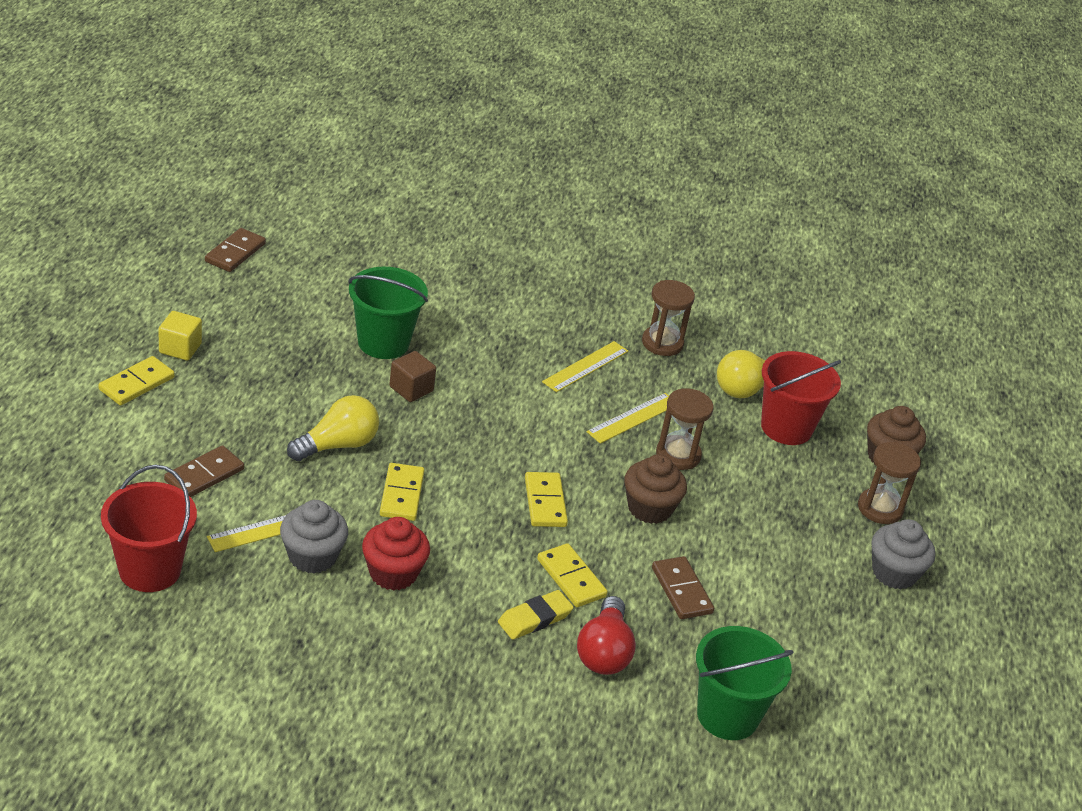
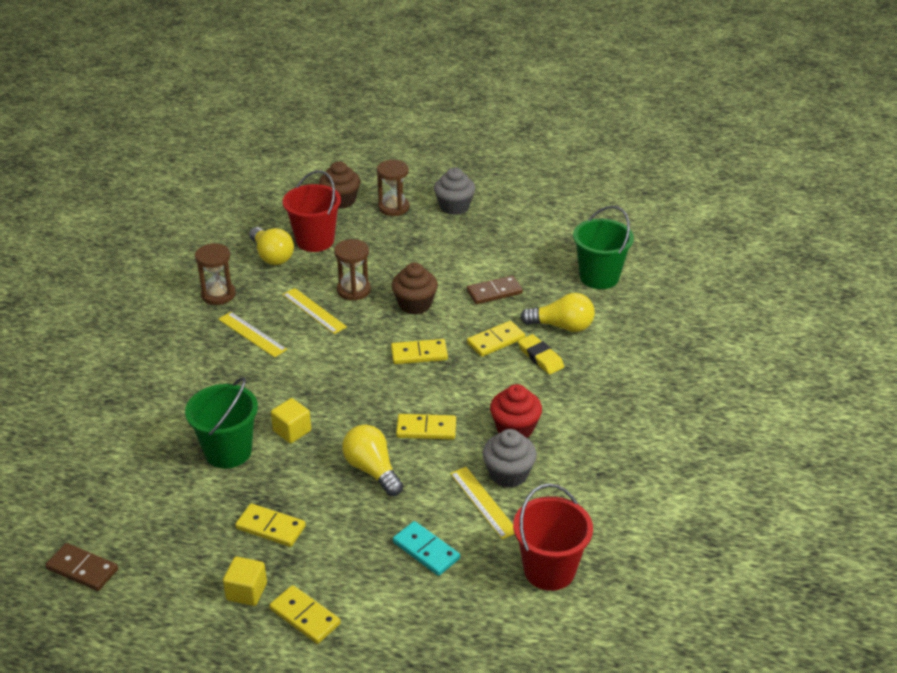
camera: 85 degrees left, 0 degrees up
brown domino [164,445,244,497] -> turquoise domino [393,521,460,576]
brown cube [389,351,436,402] -> yellow cube [271,398,311,443]
red light bulb [577,596,636,675] -> yellow light bulb [520,293,595,332]
none -> yellow domino [235,503,306,547]

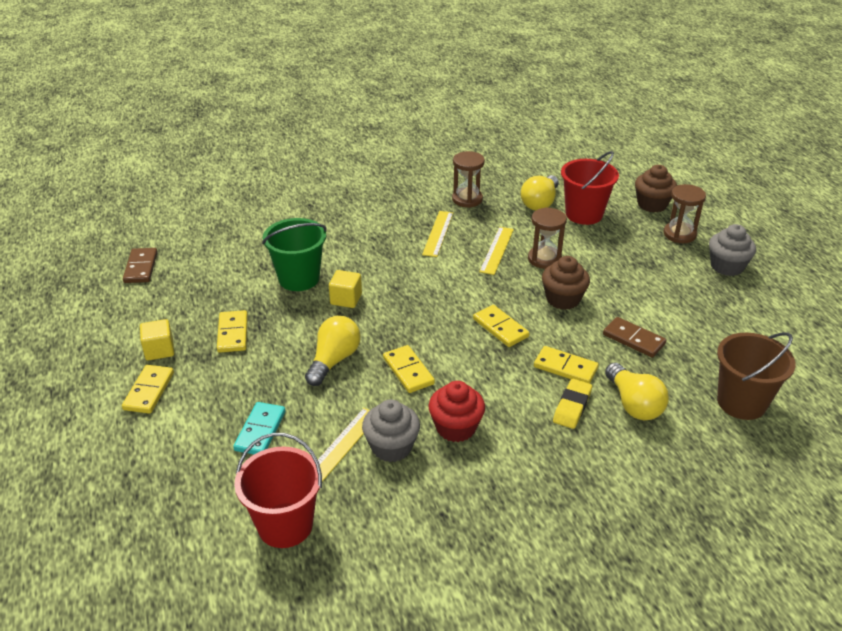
camera: 60 degrees right, 0 degrees up
green bucket [573,206,634,289] -> brown bucket [717,332,796,420]

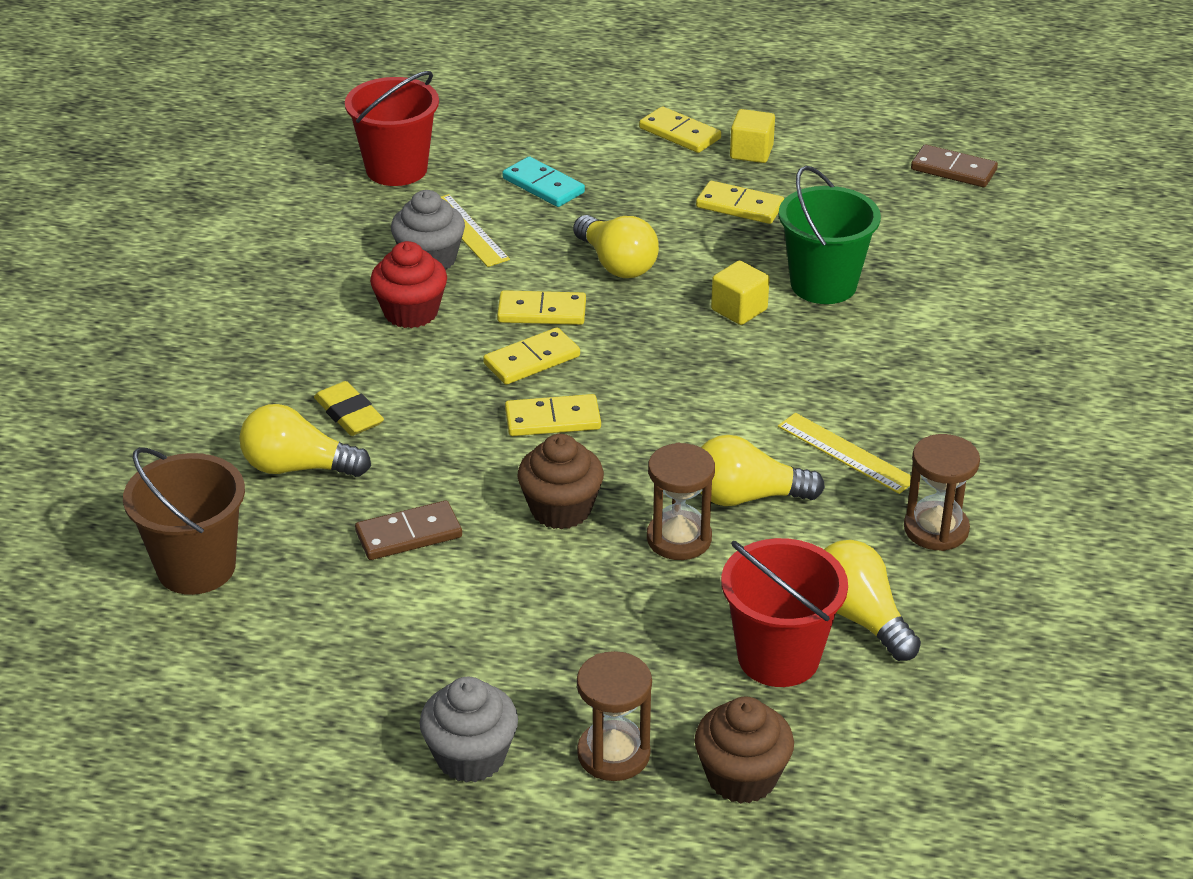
camera: 120 degrees right, 0 degrees up
yellow ruler [479,227,514,275] -> yellow light bulb [701,435,825,506]
yellow domino [534,346,599,384] -> yellow domino moved to [483,328,580,385]

